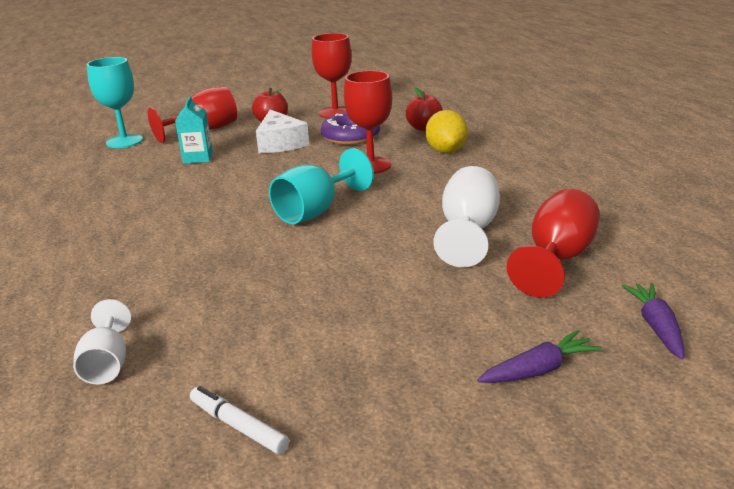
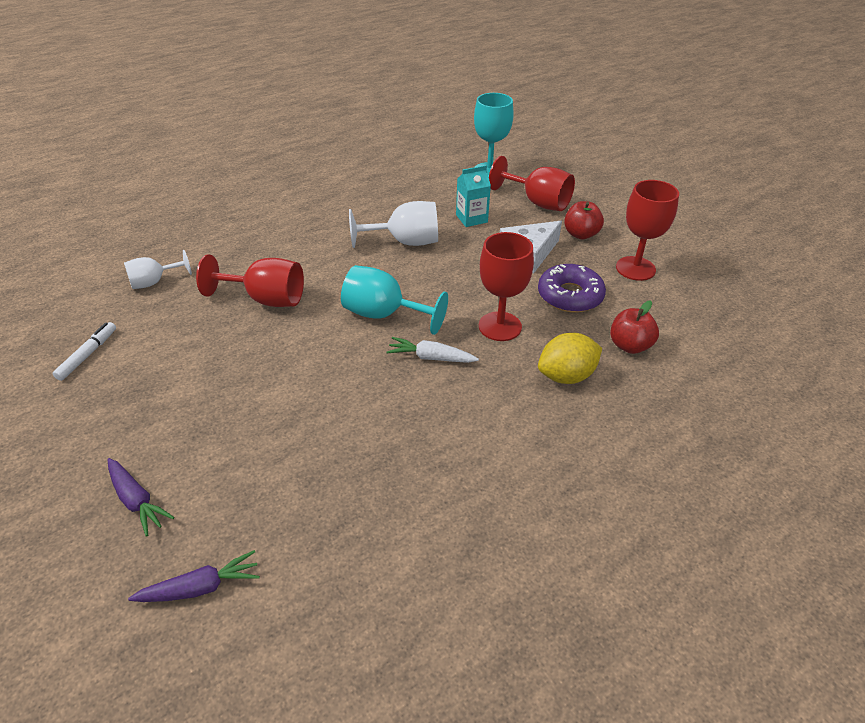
camera: 70 degrees right, 15 degrees up
white goblet [434,166,500,267] -> white goblet moved to [349,201,438,248]
red goblet [507,189,600,298] -> red goblet moved to [196,254,304,307]
none -> white carrot [386,337,479,363]

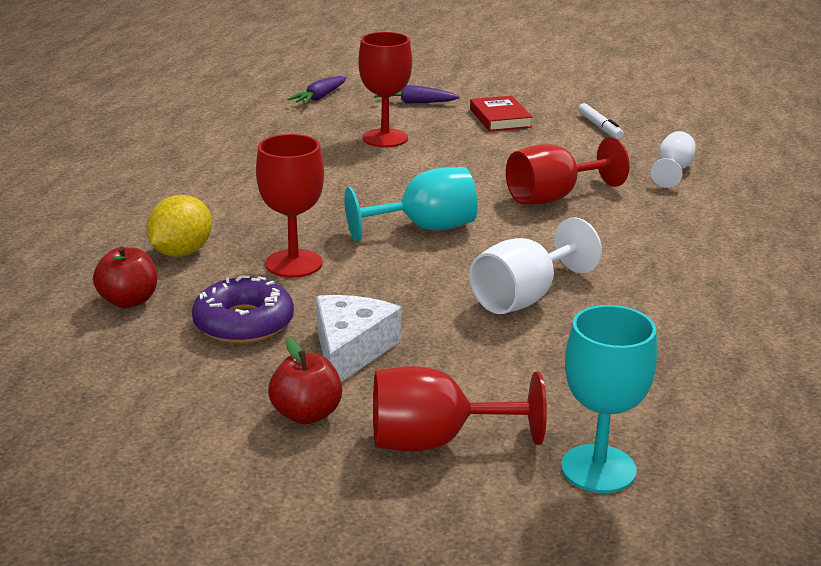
camera: 140 degrees right, 15 degrees down
white carrot [386,337,479,363] -> none
turquoise carton [456,165,491,227] -> none
red goblet [616,180,679,281] -> red goblet moved to [358,32,412,147]
none -> red book [470,96,533,131]

